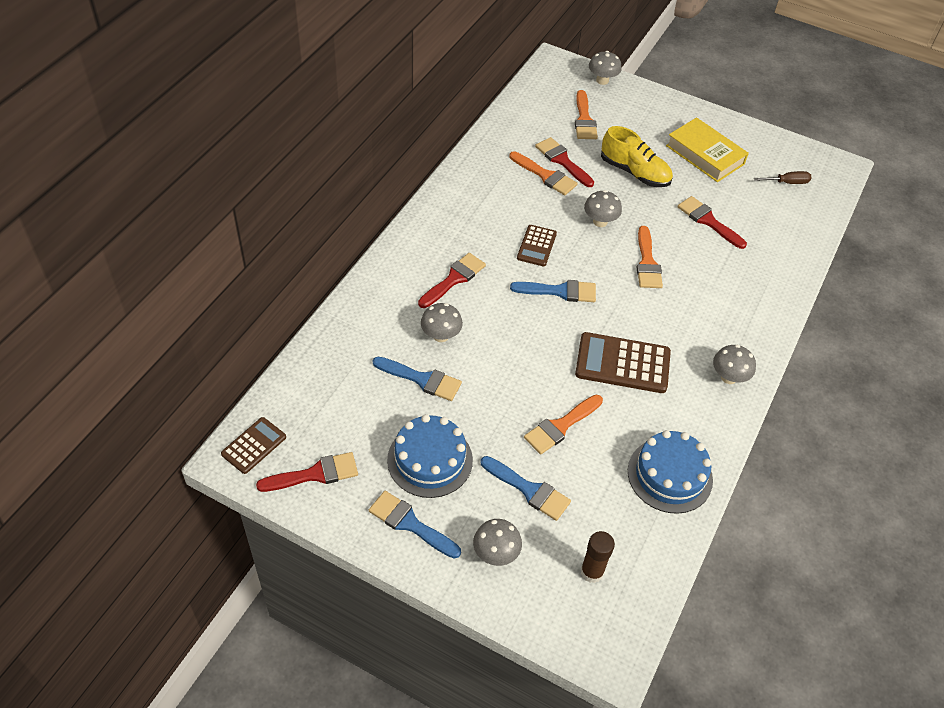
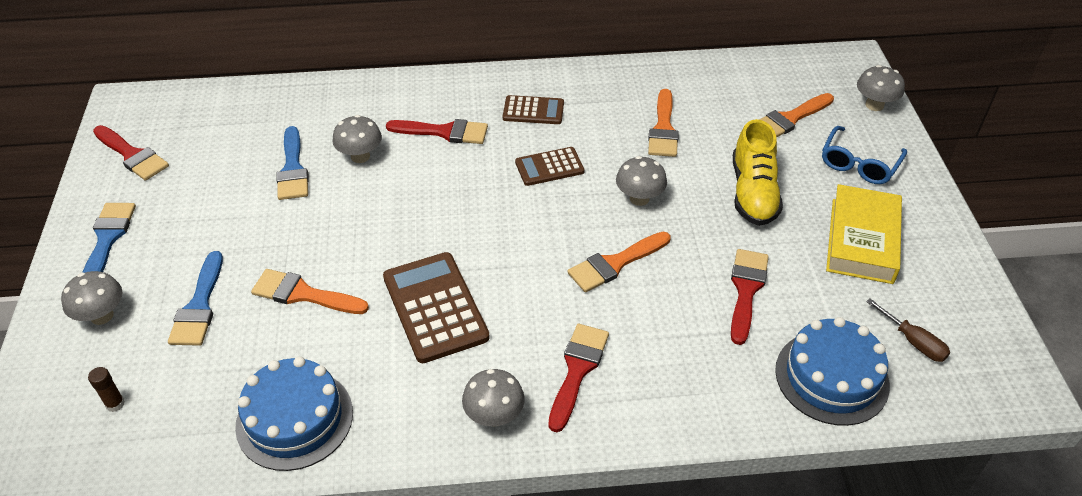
camera: 60 degrees right, 5 degrees down
brown calculator [221,417,286,474] -> brown calculator moved to [503,95,564,124]
blue cake [387,414,473,498] -> blue cake moved to [775,317,890,426]
blue brush [510,280,596,302] -> none
red brush [535,137,594,187] -> red brush moved to [548,324,609,432]
brown glue stick [581,531,615,583] -> brown glue stick [88,367,125,412], size x0.62
none -> blue glasses [822,126,907,184]

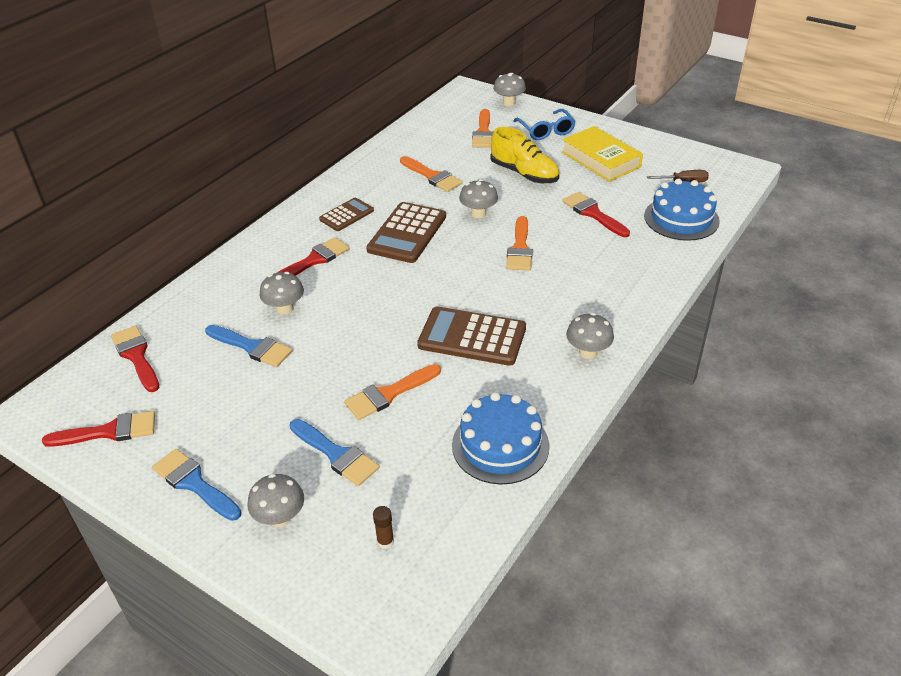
camera: 50 degrees left, 5 degrees down
brown calculator [515,147,585,186] -> brown calculator [366,202,446,263], size x1.70
red brush [548,324,609,432] -> red brush moved to [111,325,159,392]

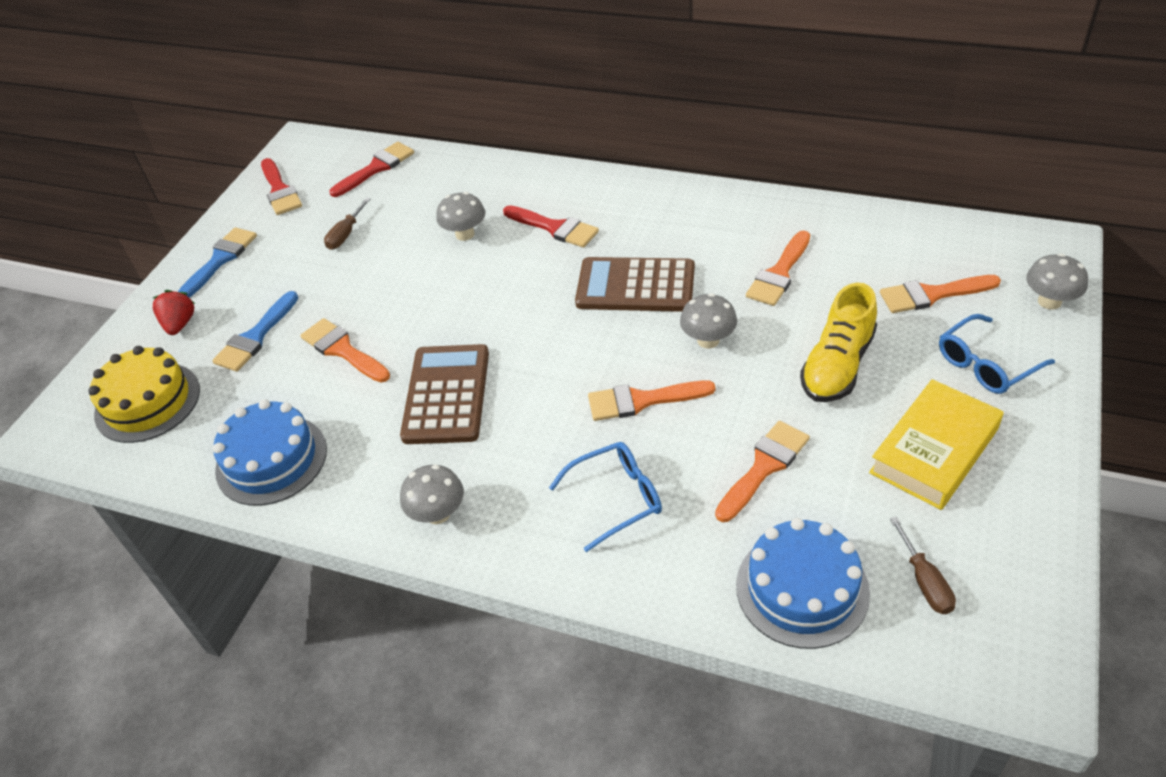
camera: 80 degrees right, 5 degrees up
blue brush [205,325,293,367] -> none
grey mushroom [248,474,304,527] -> red strawberry [153,290,195,335]
brown calculator [319,197,374,231] -> none
brown glue stick [373,506,394,549] -> yellow cake [88,346,200,443]
red brush [562,192,630,237] -> orange brush [715,421,810,522]
none -> brown screwdriver [324,197,371,250]
none -> blue glasses [549,442,662,552]

